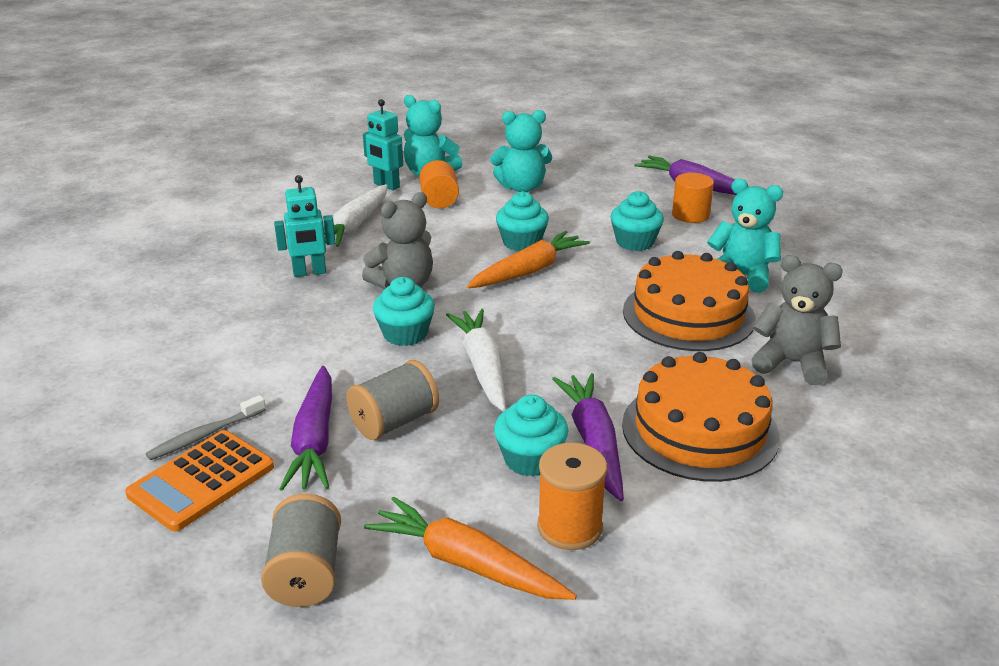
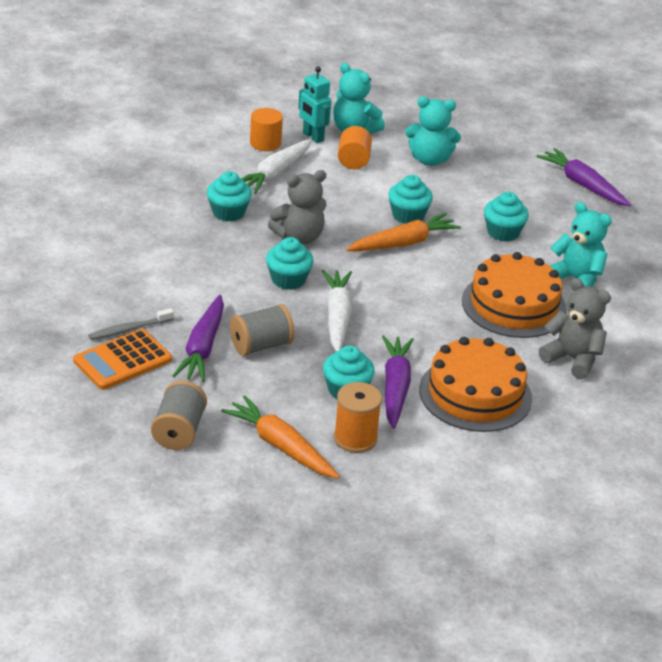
camera: 10 degrees right, 5 degrees up
turquoise robot [274,175,335,277] -> turquoise cupcake [207,171,252,221]
orange cylinder [672,173,714,223] -> orange cylinder moved to [250,108,283,151]

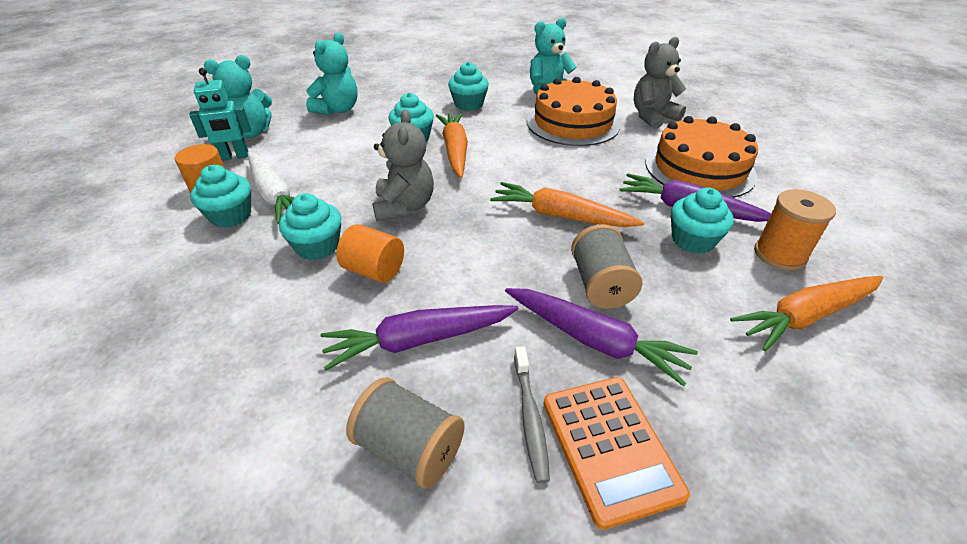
camera: 65 degrees left, 5 degrees up
grey spool [151,381,207,450] -> grey spool moved to [346,377,465,489]
turquoise cupcake [266,237,313,290] -> turquoise cupcake moved to [190,165,251,228]
white carrot [322,270,352,352] -> orange carrot [490,182,645,227]
orange cylinder [338,126,372,169] -> orange cylinder moved to [336,224,404,283]
purple carrot [536,148,631,206] -> purple carrot moved to [321,305,519,371]

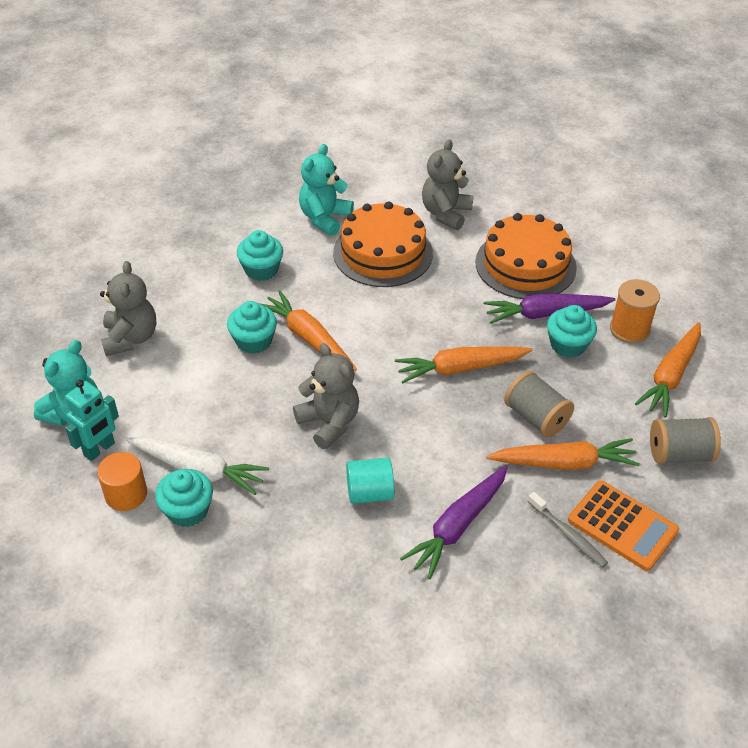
camera: 35 degrees left, 5 degrees up
turquoise cupcake [279,193,341,260] -> none
turquoise teddy bear [306,32,358,115] -> grey teddy bear [100,261,156,356]
orange cylinder [336,224,404,283] -> turquoise cylinder [346,458,394,504]
grey spool [346,377,465,489] -> grey spool moved to [650,417,721,464]
purple carrot [505,288,698,387] -> orange carrot [486,438,640,470]

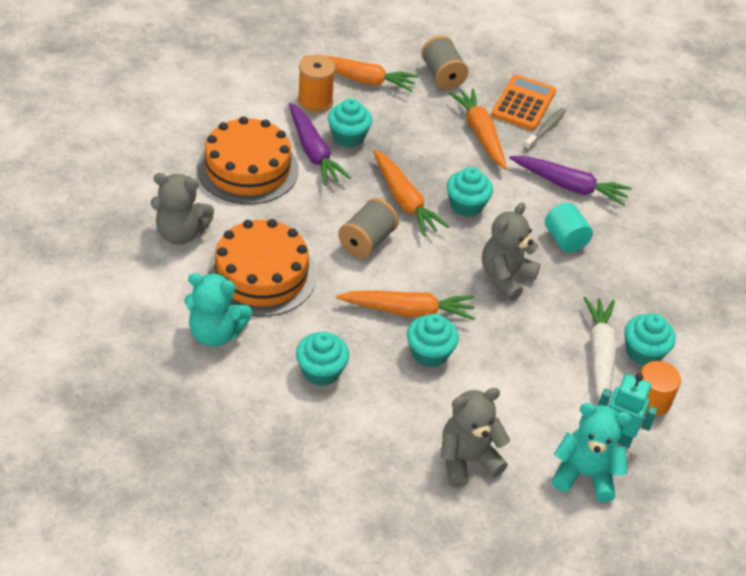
camera: 110 degrees left, 0 degrees up
orange carrot [258,290,357,371] -> orange carrot turned 120 degrees counterclockwise [336,291,475,320]
grey spool [504,371,574,437] -> grey spool moved to [338,198,399,258]
none -> turquoise cupcake [447,167,493,217]

